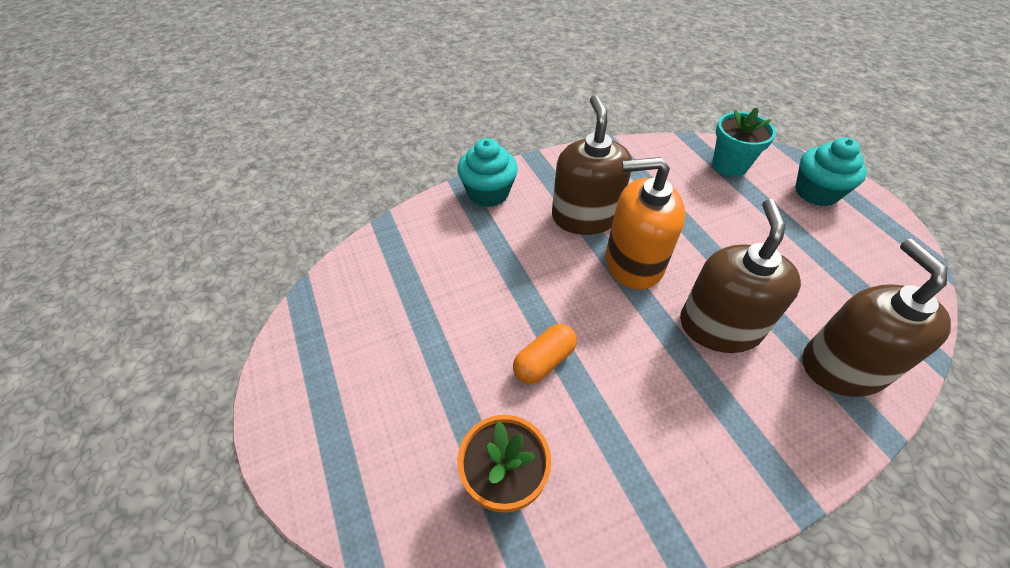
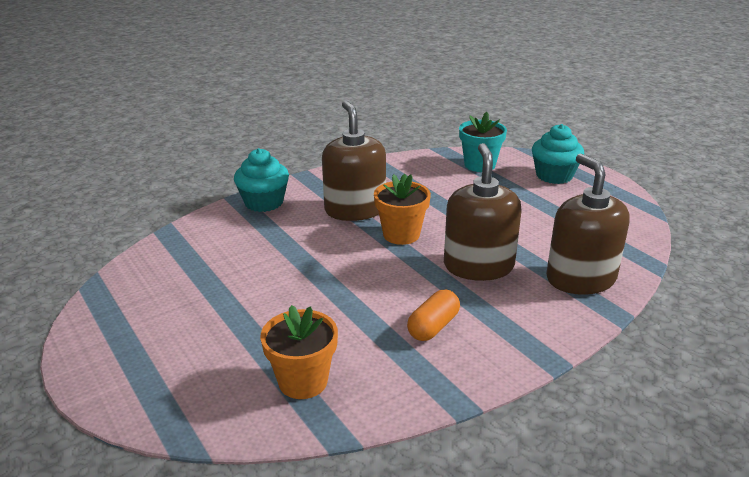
camera: 10 degrees left, 20 degrees down
orange capsule [513,324,577,384] -> orange capsule moved to [407,290,460,341]
orange soap dispenser [606,157,685,290] -> orange flower pot [374,174,431,245]

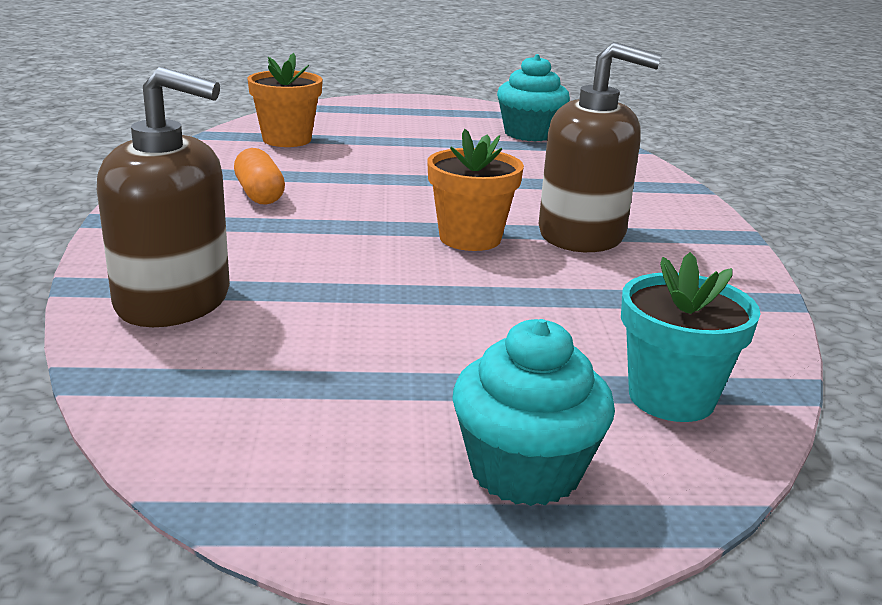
camera: 120 degrees right, 5 degrees down
turquoise cupcake [234,148,289,212] -> turquoise cupcake moved to [497,54,570,141]
brown soap dispenser [444,143,522,281] -> none

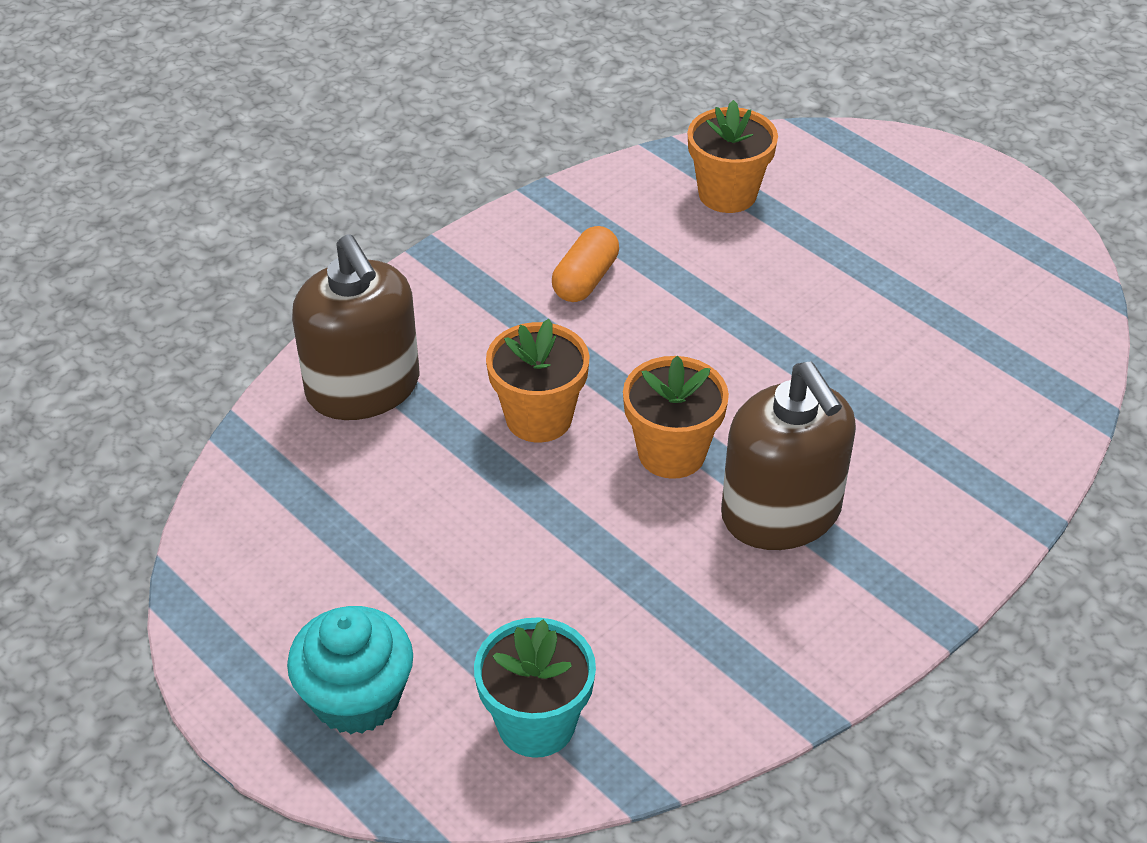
camera: 50 degrees right, 20 degrees up
turquoise cupcake [497,54,570,141] -> none
none -> orange flower pot [486,319,589,443]

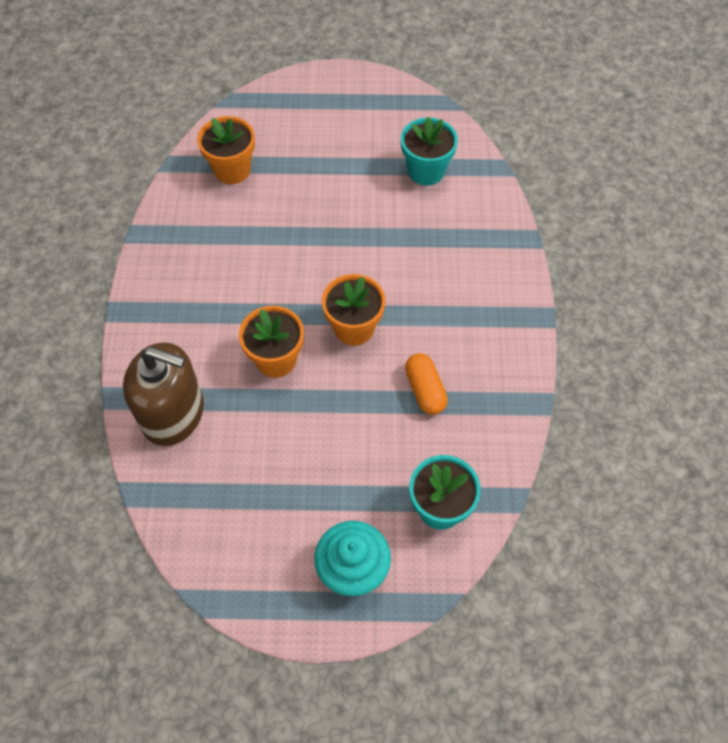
camera: 45 degrees left, 15 degrees up
orange capsule [552,226,619,302] -> orange capsule moved to [405,353,448,415]
brown soap dispenser [721,362,856,550] -> none
none -> turquoise flower pot [401,117,458,186]

